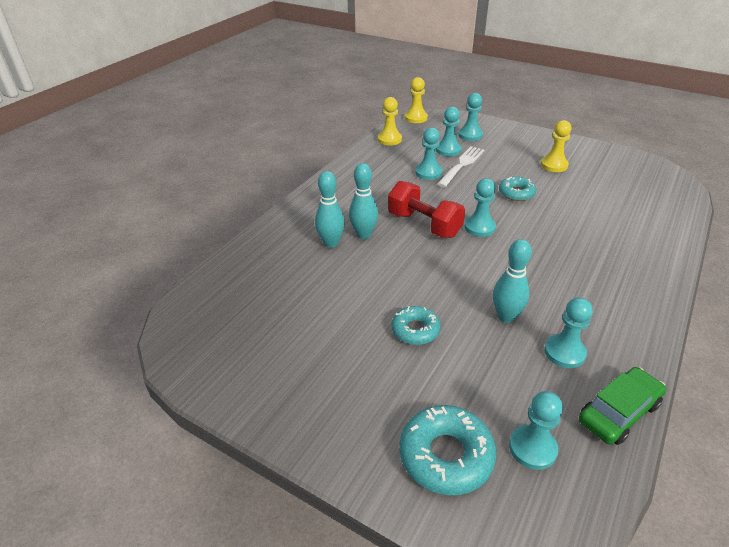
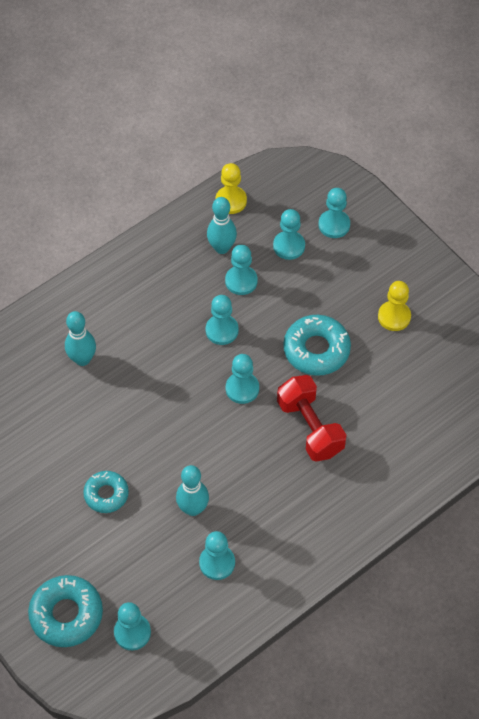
camera: 20 degrees right, 20 degrees up
turquoise bowling pin [349,163,378,239] -> turquoise bowling pin moved to [207,197,237,254]
red dumbbell [388,181,465,238] -> red dumbbell moved to [277,375,346,462]
yellow pawn [405,77,428,123] -> none
white fork [437,146,484,187] -> none
turquoise donut [499,177,536,201] -> turquoise donut [284,315,351,376], size x1.57
green car [579,367,666,445] -> none
none -> turquoise pawn [206,295,239,345]

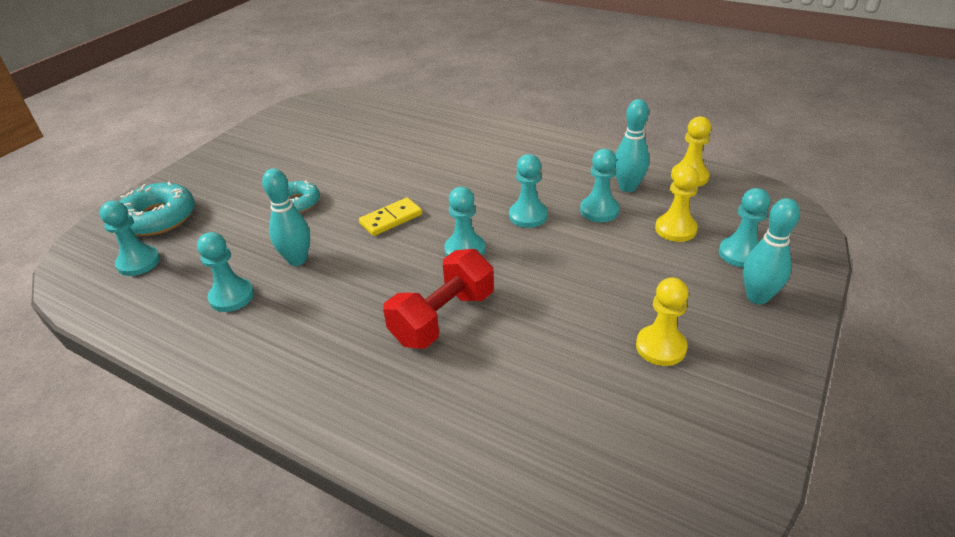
camera: 70 degrees right, 20 degrees down
turquoise bowling pin [65,311,96,366] -> turquoise bowling pin moved to [743,198,800,304]
turquoise pawn [273,209,305,260] -> yellow pawn [655,165,699,242]
turquoise donut [284,315,351,376] -> none
none -> yellow domino [359,198,422,236]

